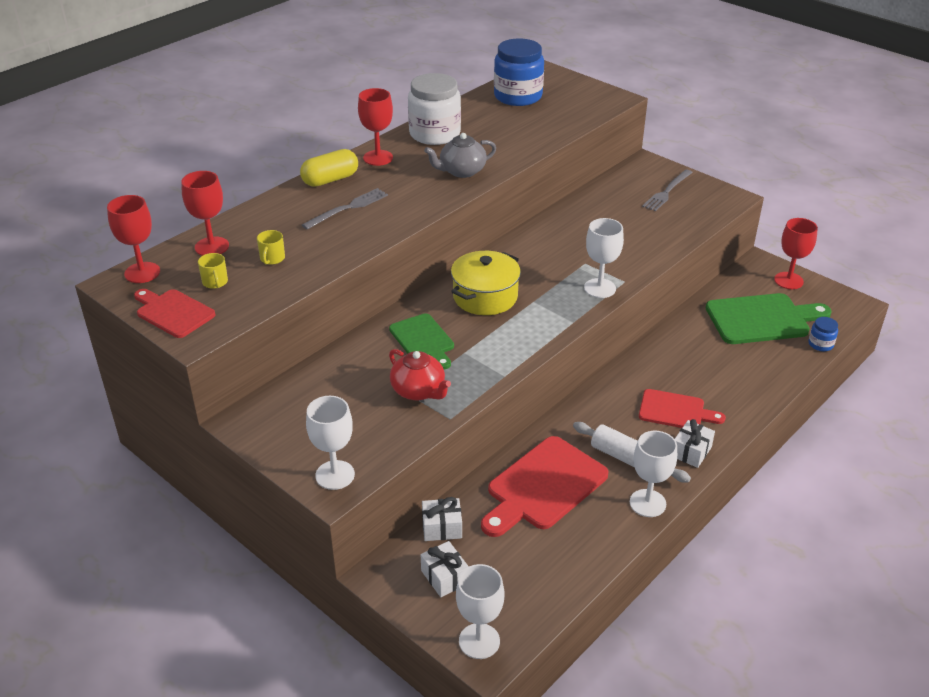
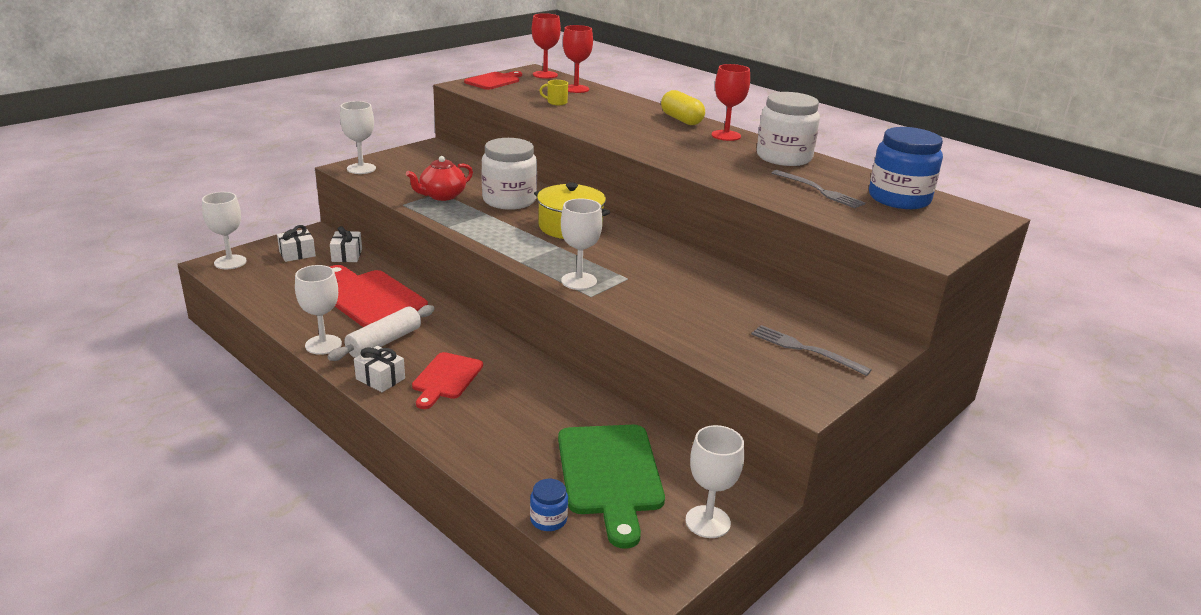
camera: 90 degrees right, 10 degrees down
yellow mug [198,253,228,289] -> none
grey fork [302,188,388,230] -> grey fork moved to [772,170,865,208]
green cutting board [389,313,454,369] -> white jar [481,138,537,210]
grey teapot [424,133,496,178] -> none
red goblet [774,218,818,289] -> white goblet [686,425,744,538]

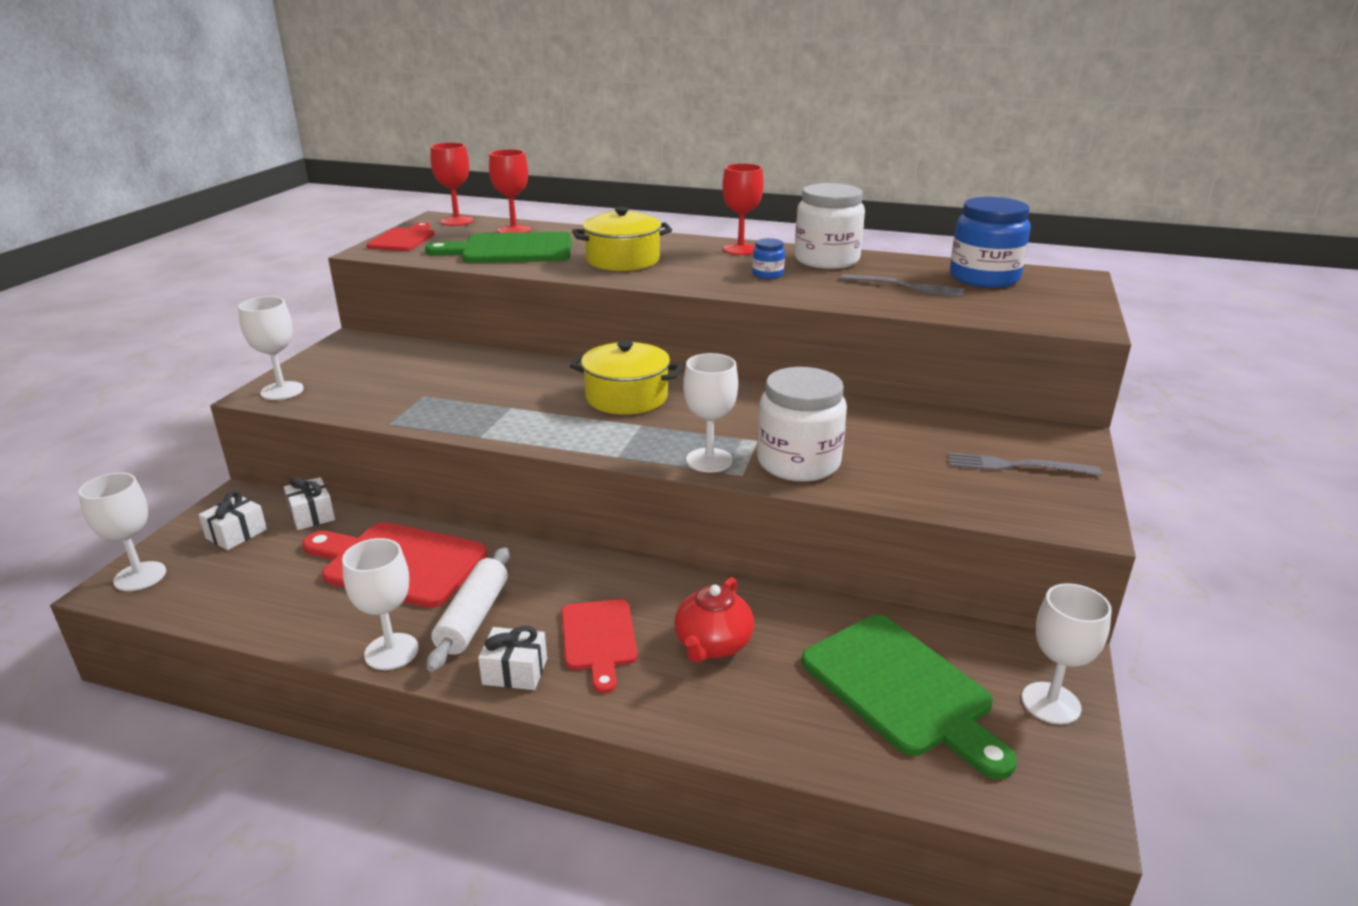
camera: 25 degrees left, 0 degrees up
red teapot [406,156,473,201] -> red teapot moved to [674,577,754,663]
white jar [481,138,537,210] -> white jar moved to [757,367,847,482]
blue jar [530,479,568,531] -> blue jar moved to [753,238,785,279]
yellow mug [539,80,568,105] -> green cutting board [425,232,572,263]
yellow capsule [661,90,705,125] -> none
none -> yellow pot [572,207,672,271]

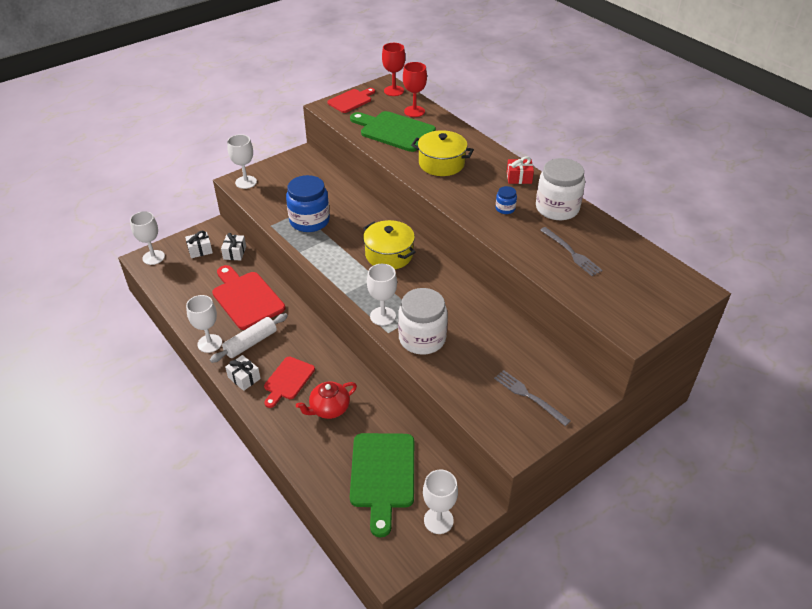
camera: 35 degrees right, 15 degrees up
red goblet [722,163,764,255] -> red gift [507,156,534,184]
blue jar [950,197,1031,288] -> blue jar moved to [286,175,330,232]

